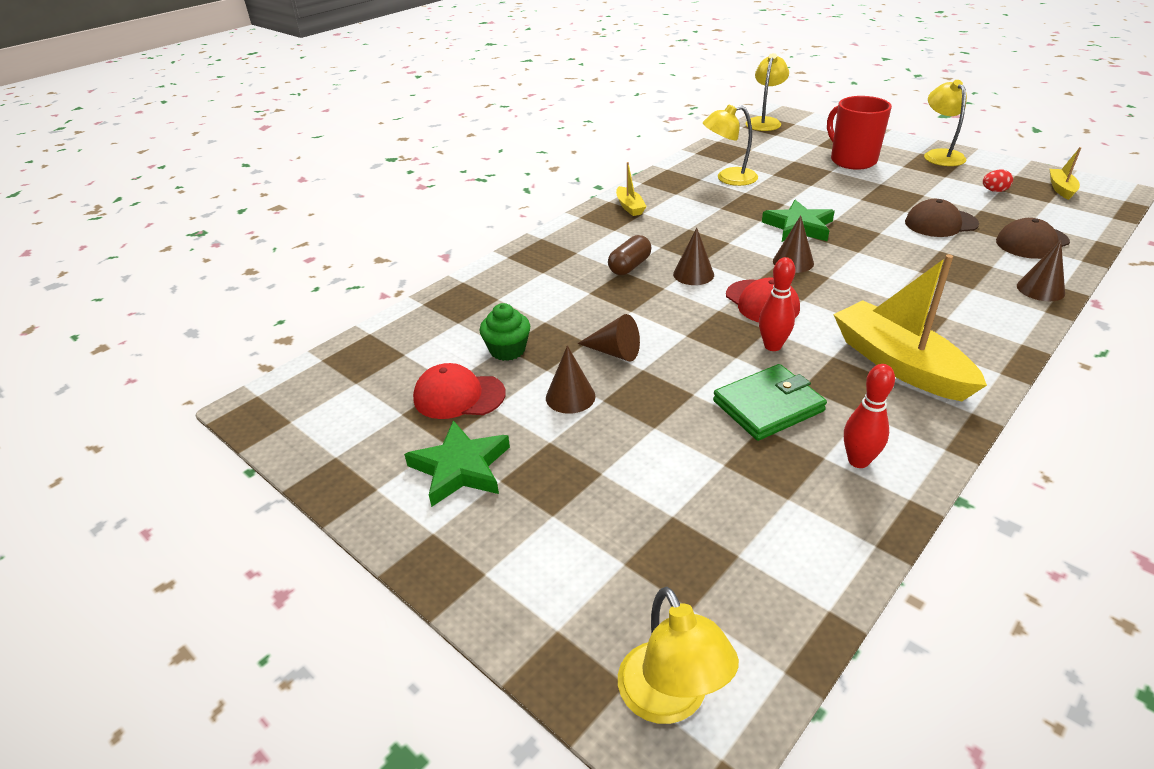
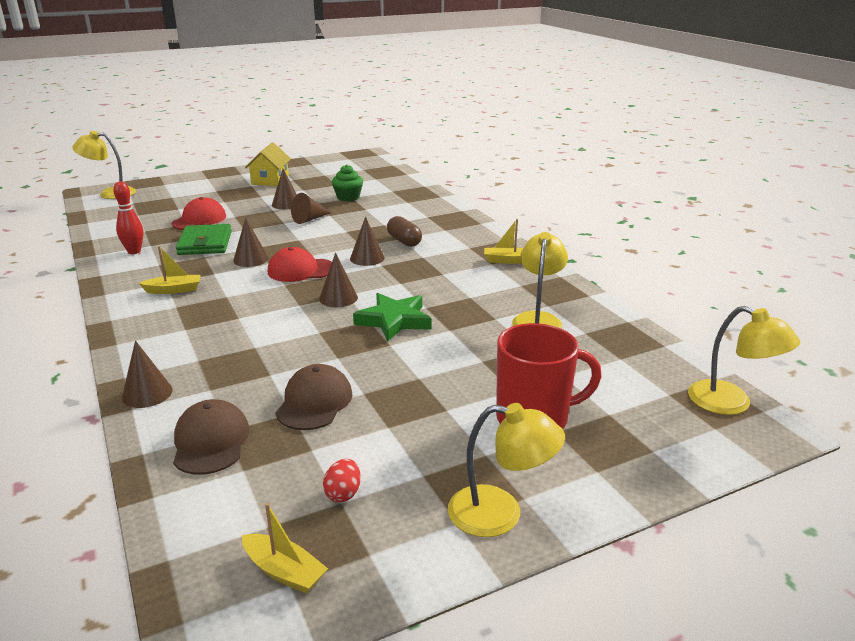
camera: 110 degrees right, 10 degrees down
green star [404,420,510,507] -> yellow house [245,142,291,186]
red cap [413,363,506,419] -> red cap moved to [172,197,226,230]
red bowling pin [759,257,795,351] -> brown cone [233,218,269,267]
yellow boat [833,254,987,401] -> yellow boat [139,246,201,294], size x0.48

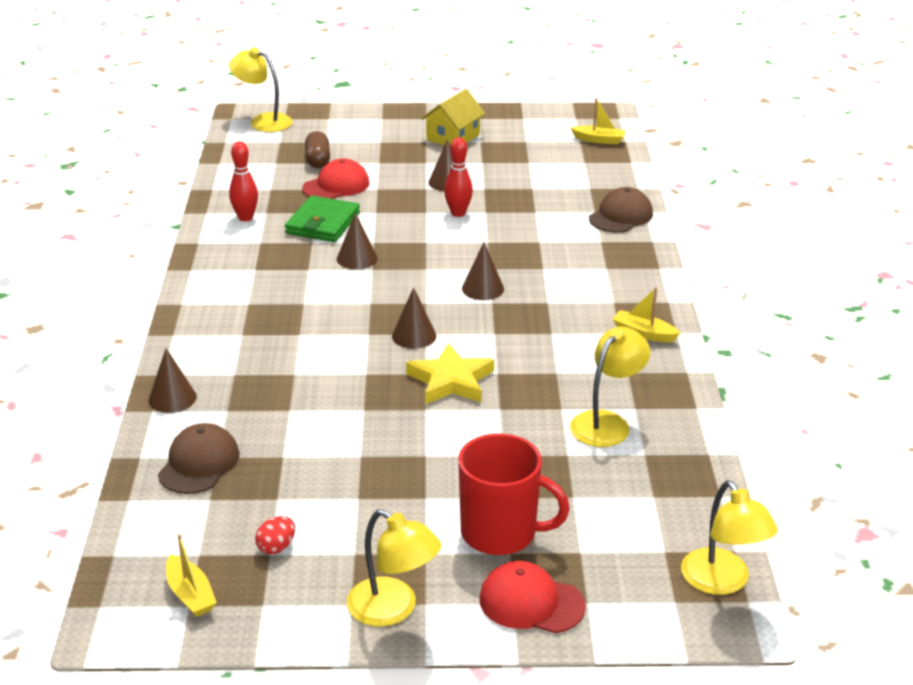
camera: 25 degrees right, 5 degrees up
yellow boat [139,246,201,294] -> yellow boat moved to [571,98,626,145]
red cap [268,247,332,282] -> red cap moved to [479,561,586,633]
brown cap [275,364,352,430] -> brown cap moved to [589,187,653,233]
brown cone [291,193,331,224] -> red bowling pin [444,137,473,217]
green cupcake [332,164,363,202] -> none
green star [353,293,431,342] -> yellow star [406,343,494,404]
brown capsule [387,216,422,247] -> brown capsule moved to [305,131,330,168]

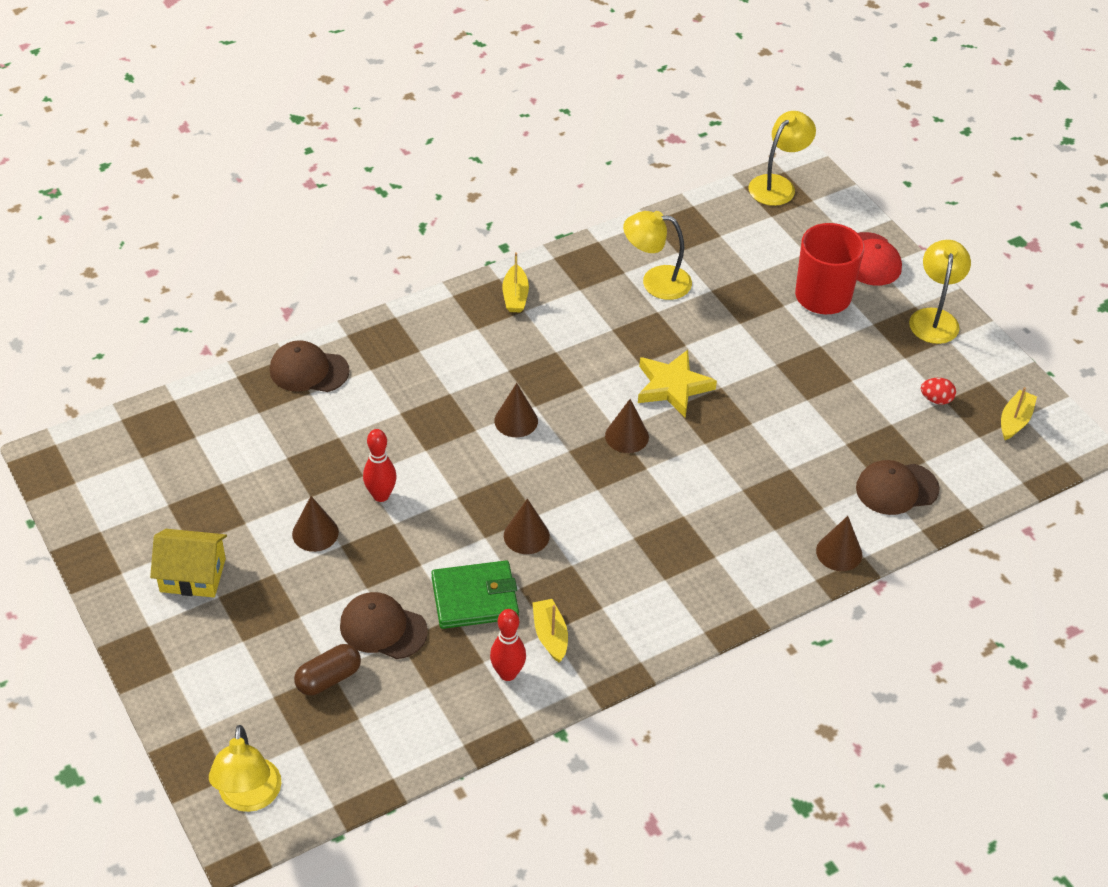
camera: 120 degrees left, 15 degrees up
red cap [302,159,369,199] -> brown cap [340,592,428,659]
yellow boat [571,98,626,145] -> yellow boat moved to [532,599,568,662]

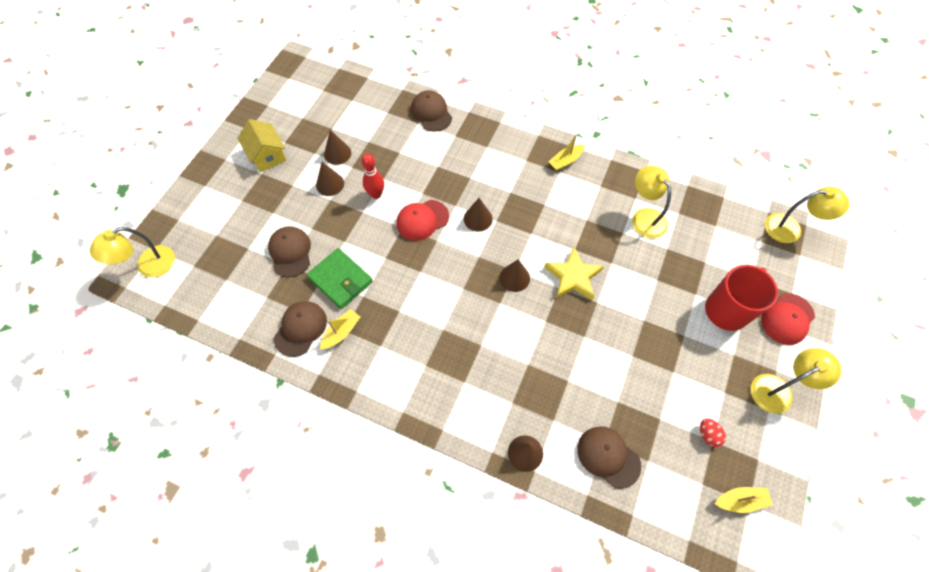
camera: 55 degrees right, 15 degrees up
brown capsule [294,644,361,695] -> none
red bowling pin [490,609,526,681] -> brown cap [274,301,327,357]
brown cone [504,499,550,554] -> brown cone moved to [324,130,351,165]
none -> red cap [396,200,449,241]

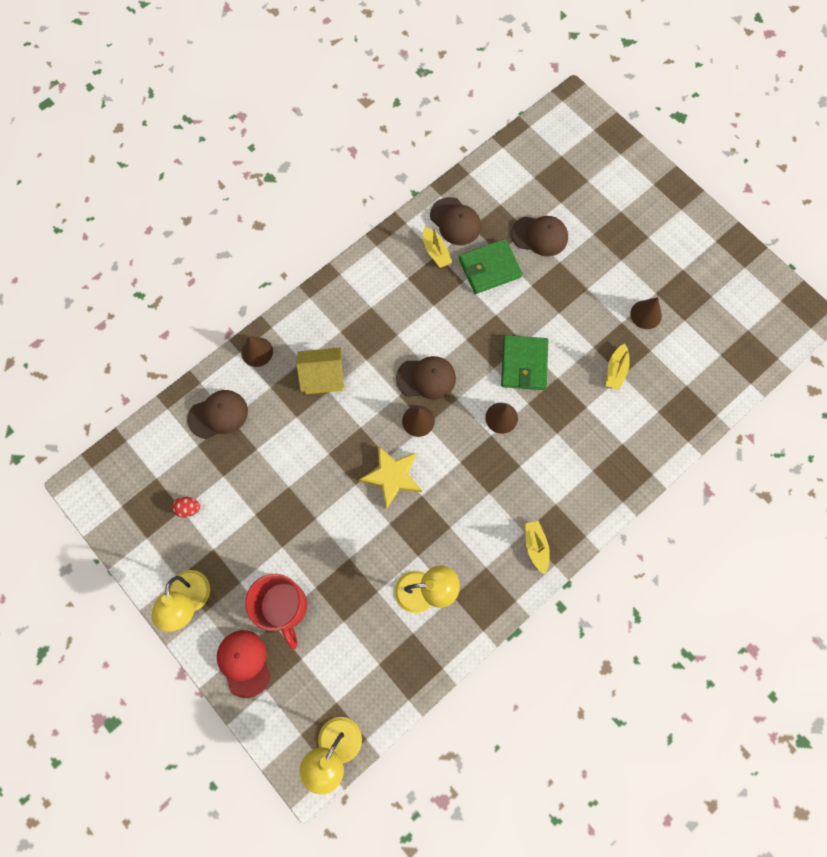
camera: 115 degrees right, 10 degrees up
yellow lamp [90,227,175,277] -> none
yellow house [237,119,287,172] -> yellow house moved to [296,347,344,394]
brown cone [316,162,344,196] -> none
red bowling pin [361,153,384,199] -> none
red cap [396,200,449,241] -> green wallet [501,335,548,390]
brown cap [411,90,452,132] -> brown cap moved to [396,356,456,400]
yellow boat [715,487,773,513] -> yellow boat moved to [606,343,630,390]

